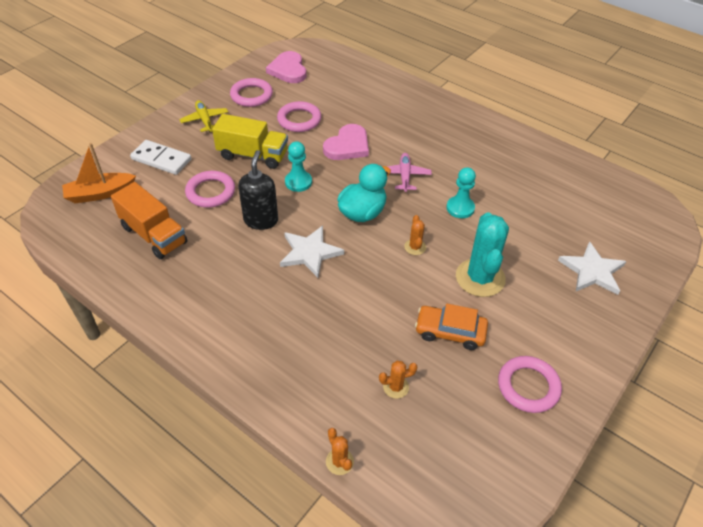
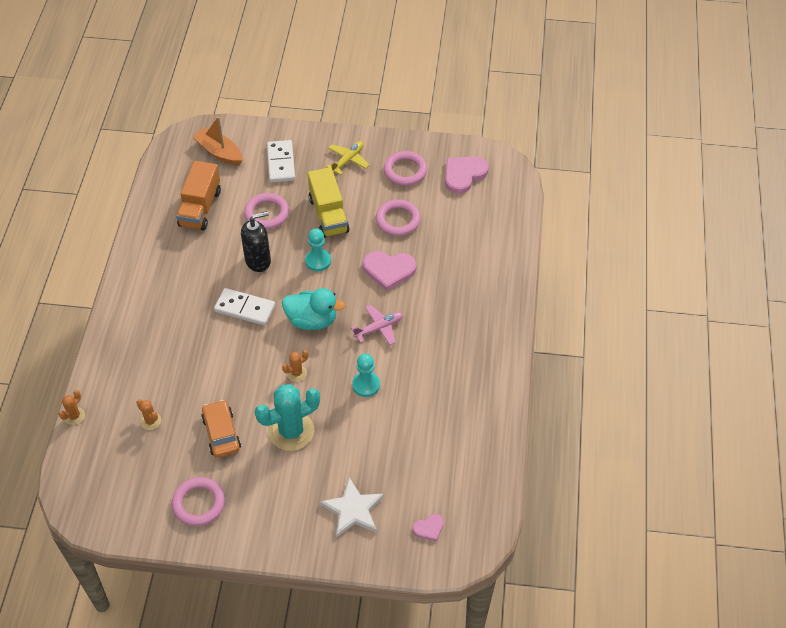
camera: 60 degrees right, 5 degrees up
white star [280,225,344,278] -> white domino [214,288,275,326]
none -> pink heart [412,514,444,541]

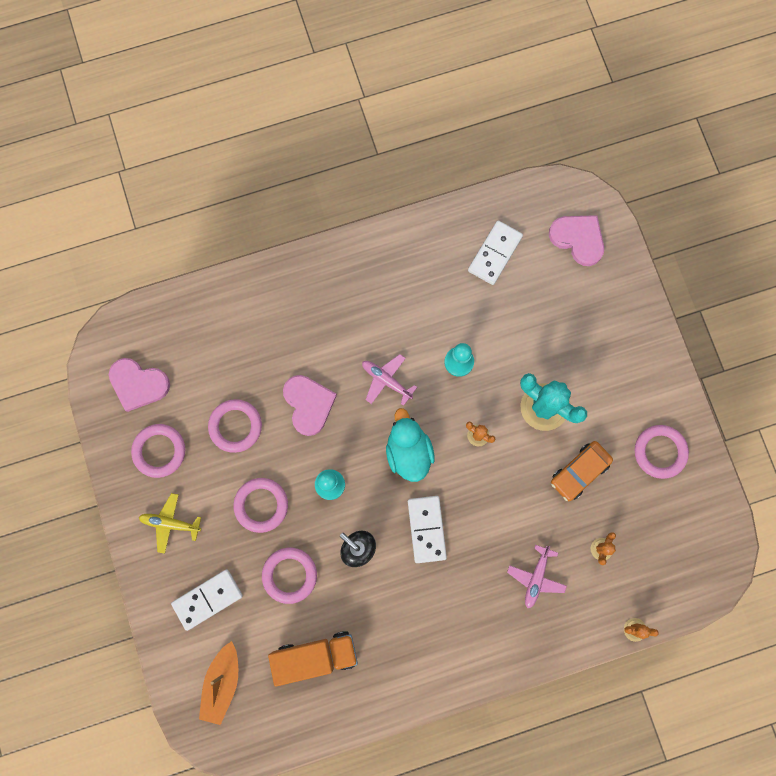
camera: 115 degrees left, 25 degrees up
yellow truck [308,167,350,238] -> pink ring [233,478,288,533]
white star [320,478,384,538] -> none
pink heart [412,514,444,541] -> pink heart [549,215,604,266], size x1.89
none -> white domino [468,220,523,285]
none -> pink plane [507,545,567,608]

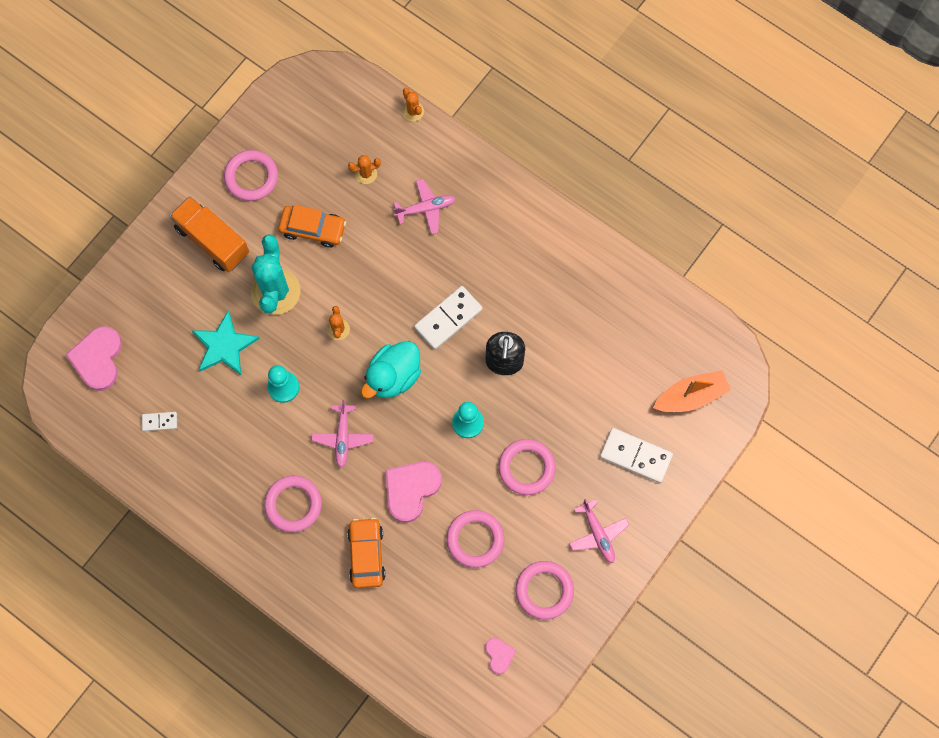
camera: 125 degrees left, 5 degrees down
pink heart [109,358,170,412] -> pink heart [485,638,516,674], size x0.53
yellow plane [139,493,201,554] -> pink plane [569,499,629,563]
pink ring [262,548,317,604] -> pink ring moved to [264,476,322,532]
orange truck [268,631,358,687] -> orange truck moved to [170,196,249,272]
white domino [468,220,523,285] -> white domino [142,412,177,431], size x0.52
none -> turquoise star [191,310,260,375]
none -> orange car [347,518,385,588]

